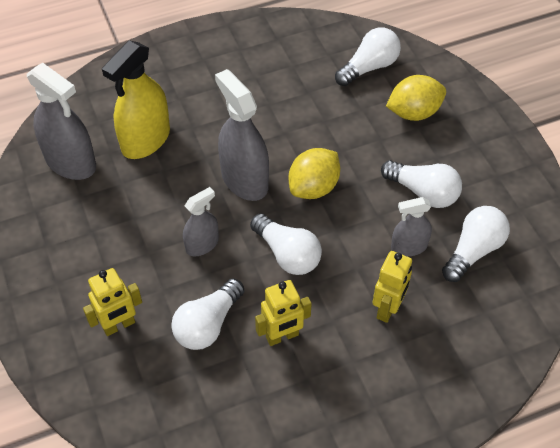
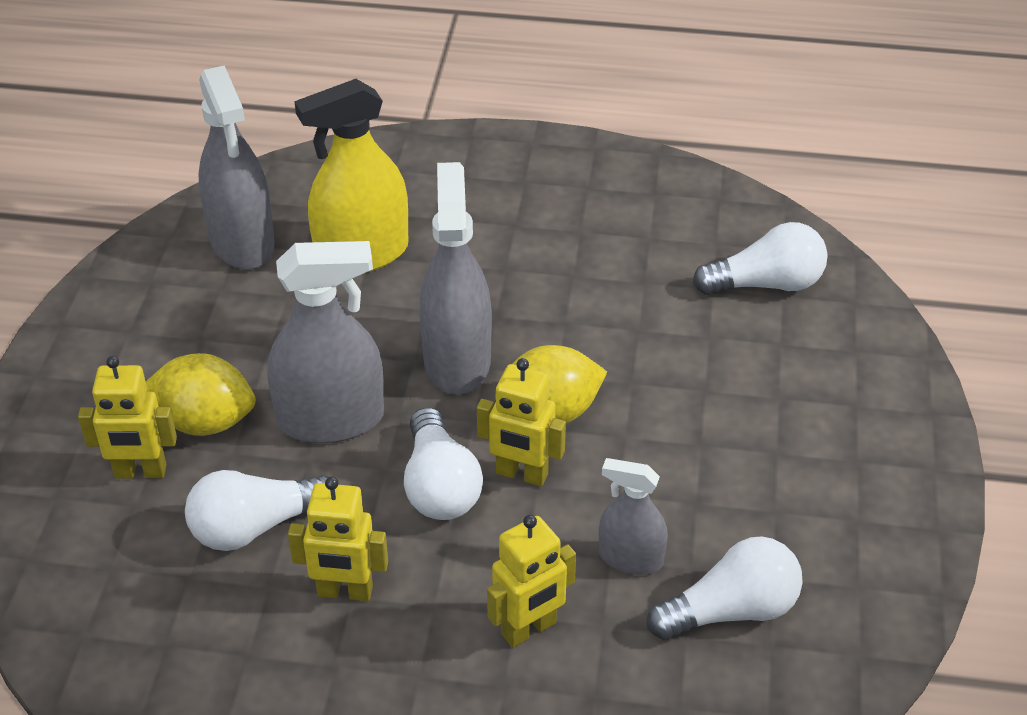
camera: 30 degrees right, 10 degrees down
grey spray bottle [183,187,219,256] -> grey spray bottle [267,241,384,443], size x1.75
white light bulb [381,160,462,208] -> none
yellow lemon [386,75,446,121] -> yellow lemon moved to [146,353,256,436]
none -> yellow robot [477,358,566,486]

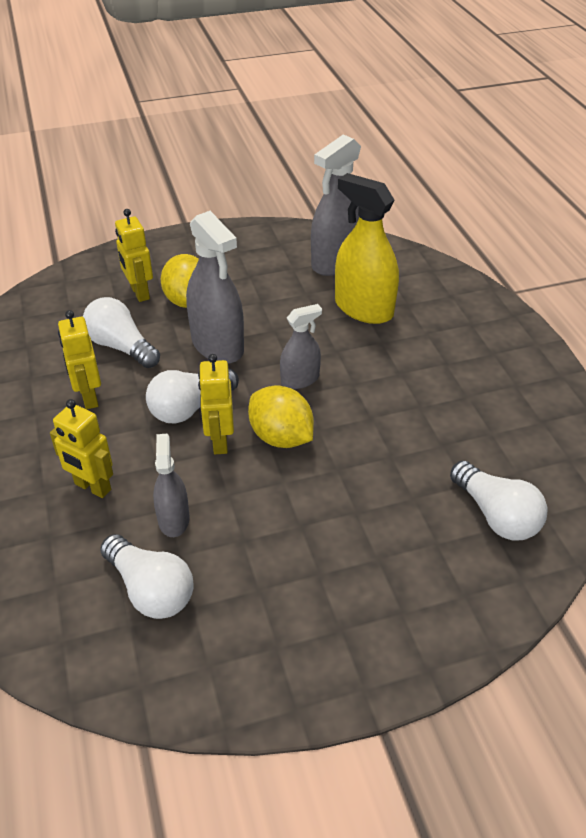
camera: 65 degrees right, 0 degrees up
grey spray bottle [420,162,492,395] -> grey spray bottle [280,304,322,389], size x0.57

